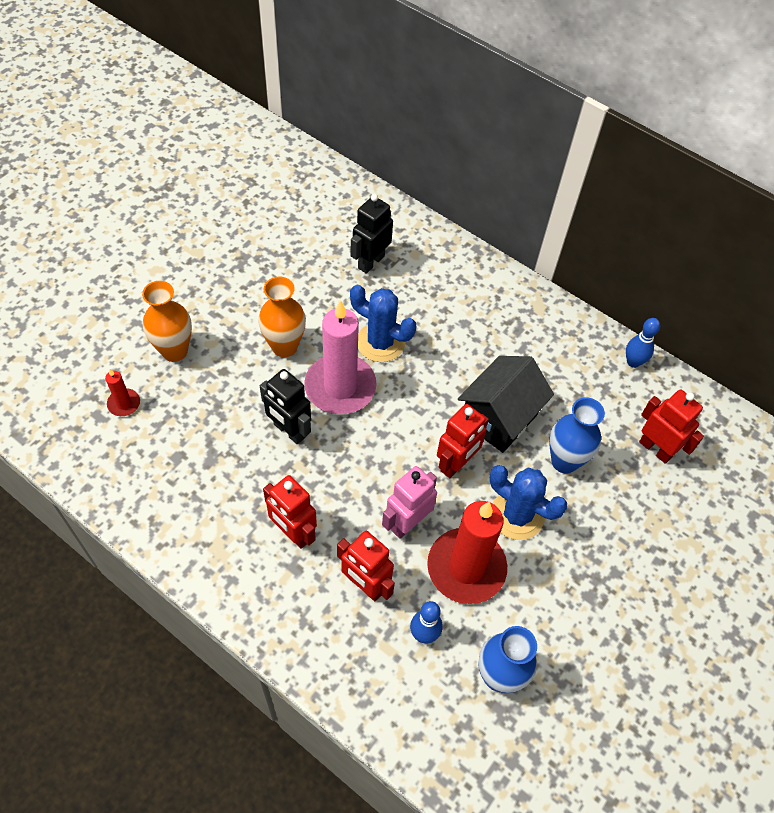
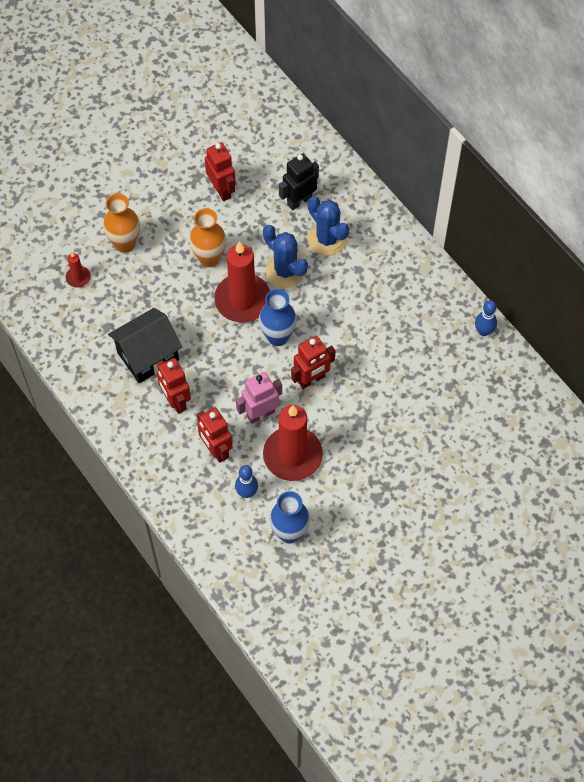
camera: 20 degrees right, 5 degrees up
black robot [260,369,311,444] -> none
pink candle [304,300,377,414] -> red candle [214,241,270,323]
black house [458,356,554,453] -> black house moved to [108,308,183,383]
blue cactus [490,465,568,540] -> blue cactus moved to [308,196,349,256]
blue vase [549,397,605,473] -> blue vase moved to [259,289,297,346]
red robot [639,389,704,464] -> red robot moved to [205,142,236,201]

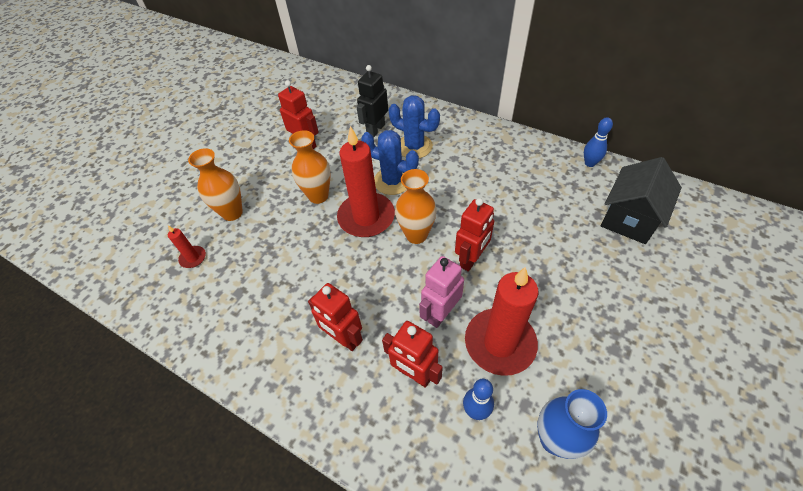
camera: 20 degrees left, 10 degrees down
black house [108,308,183,383] -> black house moved to [601,157,682,244]
blue vase [259,289,297,346] -> orange vase [395,169,437,244]

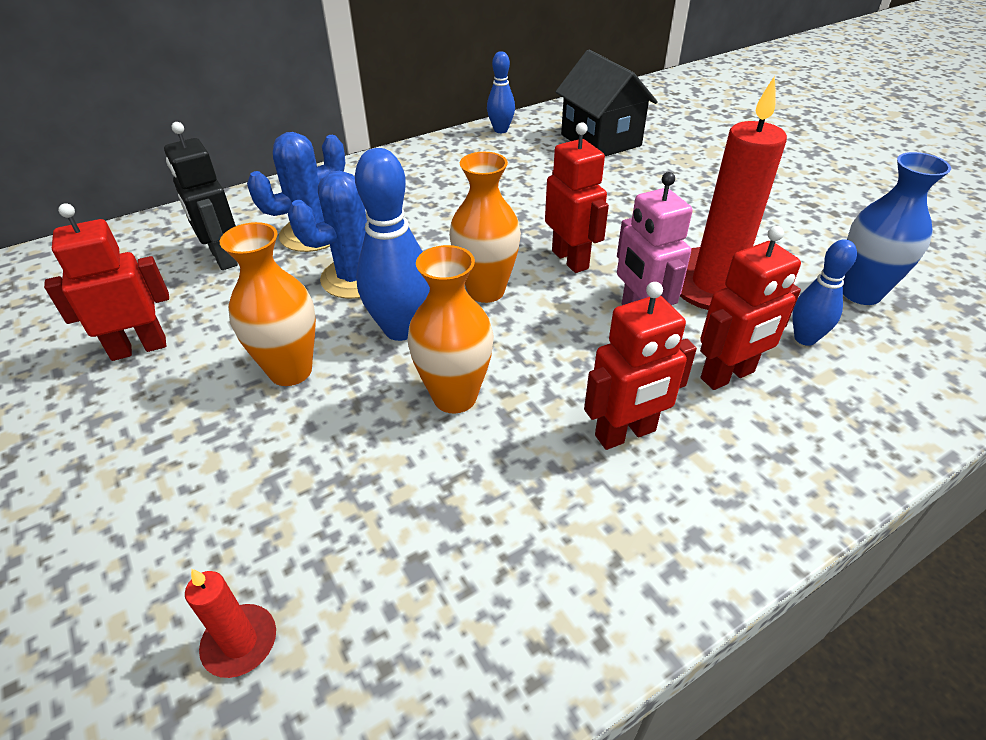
camera: 65 degrees left, 10 degrees down
orange vase [188,148,243,221] -> orange vase moved to [408,245,494,414]
red candle [337,126,395,237] -> blue bowling pin [355,148,430,341]

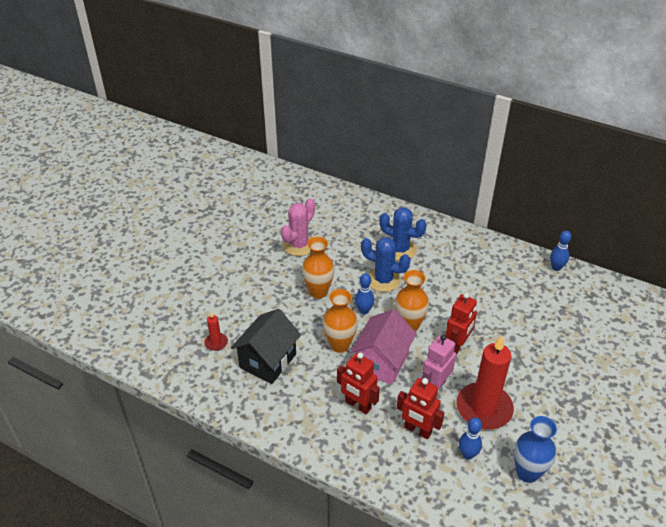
camera: 60 degrees right, 0 degrees up
red robot [44,203,169,361] -> pink cactus [281,198,315,256]
black robot [164,122,238,270] -> none
blue bowling pin [355,148,430,341] -> blue bowling pin [355,273,374,314], size x0.59
black house [556,50,658,156] -> black house moved to [231,309,301,384]
none -> pink house [350,309,417,385]

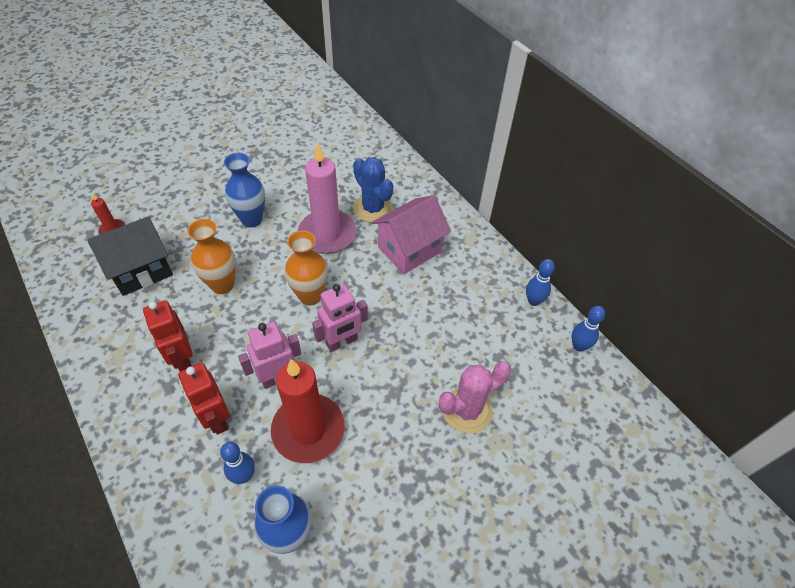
camera: 25 degrees right, 10 degrees up
pink cactus [281,198,315,256] -> pink cactus moved to [439,361,511,434]
orange vase [302,237,335,299] -> blue vase [224,153,265,227]
pink house [350,309,417,385] -> pink house moved to [372,195,451,274]
blue bowling pin [355,273,374,314] -> blue bowling pin moved to [572,306,605,352]
blue cactus [361,237,411,292] -> pink candle [298,143,356,254]
red robot [446,293,477,355] -> pink robot [312,284,368,352]

